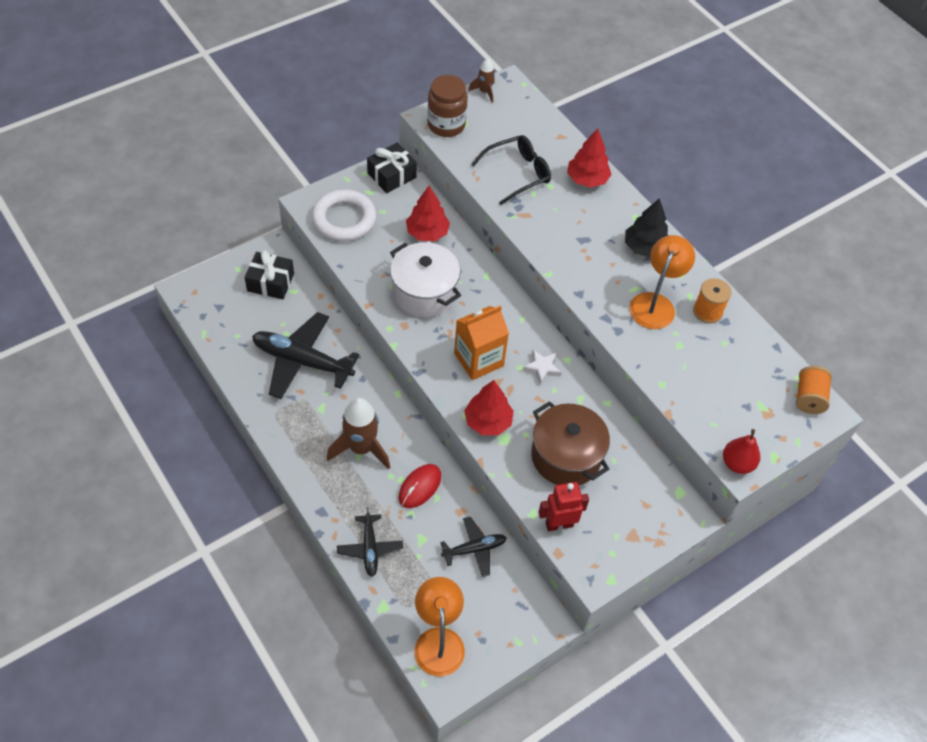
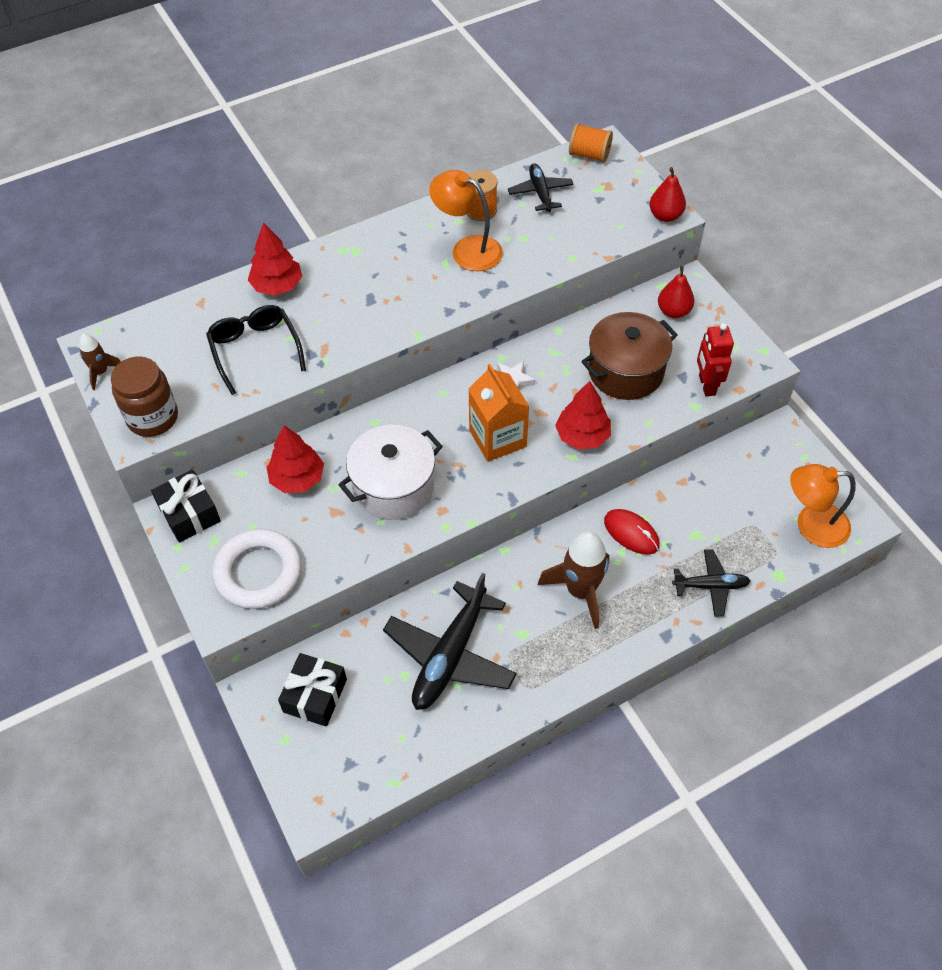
camera: 80 degrees left, 0 degrees up
black plane [440,516,506,577] -> black plane moved to [508,164,574,212]
black tree [625,198,668,257] -> none
none -> red pear [658,266,694,318]

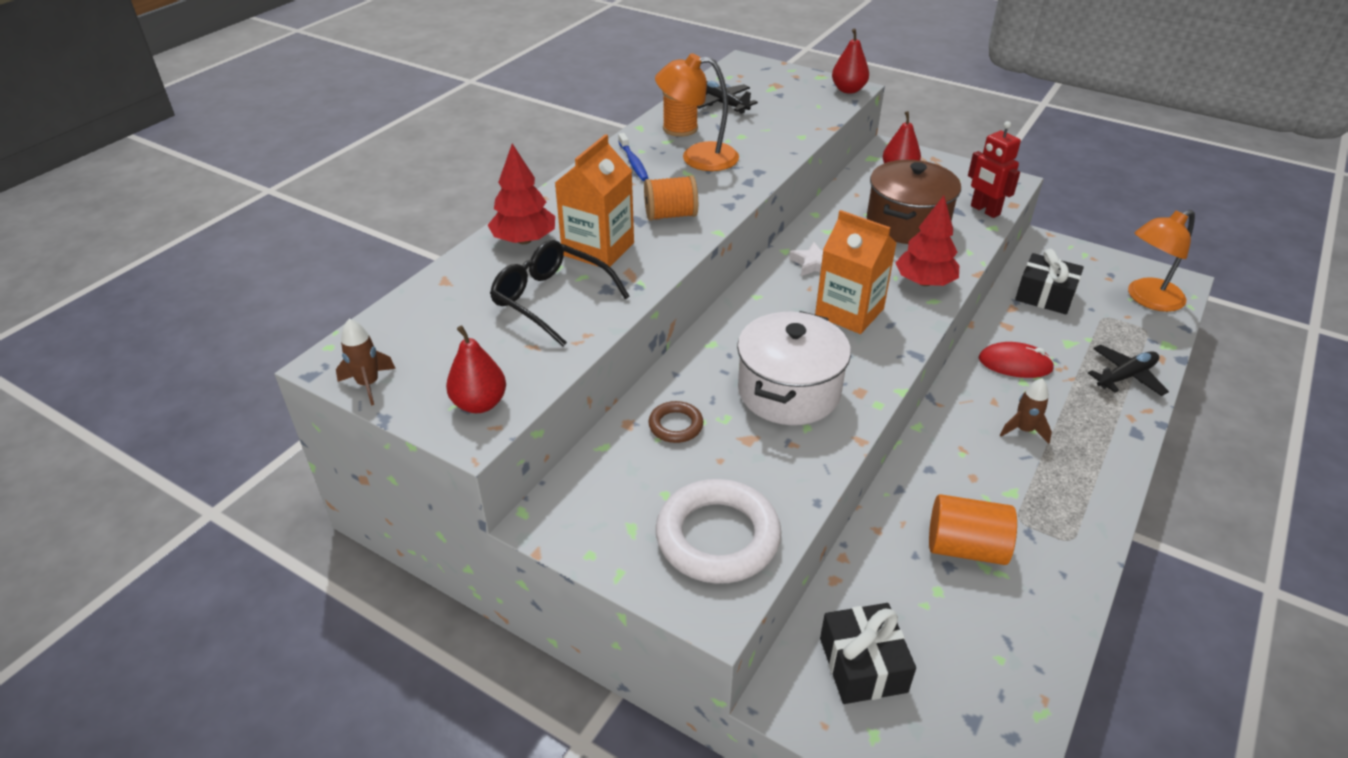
camera: 30 degrees left, 15 degrees down
brown jar [111,356,178,437] -> red pear [446,325,506,413]
black gift [151,470,221,542] -> black gift moved to [1015,249,1084,314]
red tree [267,425,324,493] -> brown ring [648,401,703,443]
black plane [383,573,517,710] -> orange cylinder [929,494,1017,565]
brown rocket [538,531,609,629] -> brown rocket [1000,378,1052,444], size x0.52
orange spool [569,123,613,163] -> orange spool moved to [644,175,698,221]
none -> orange carton [555,134,634,267]
none -> blue toothbrush [618,133,649,181]

